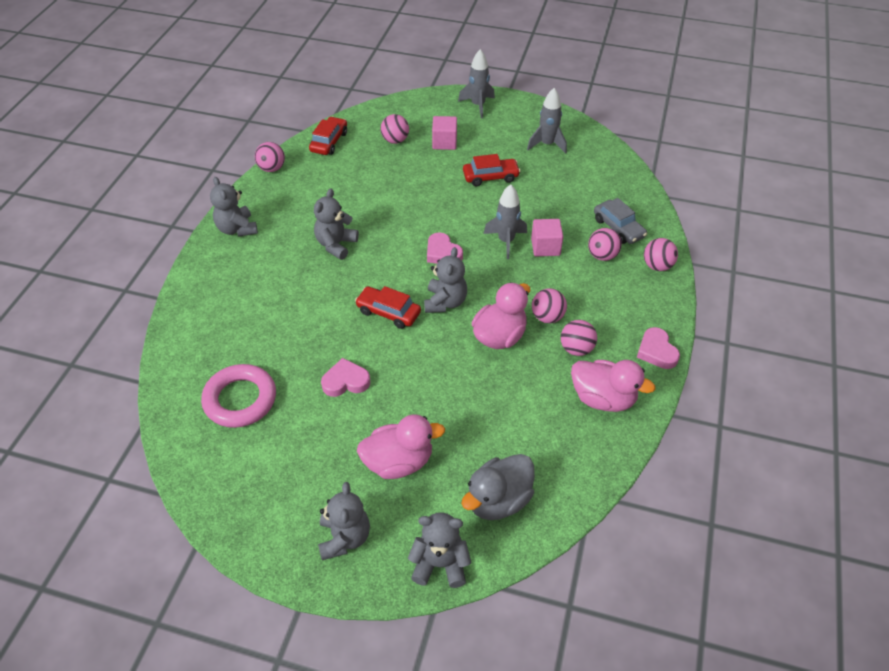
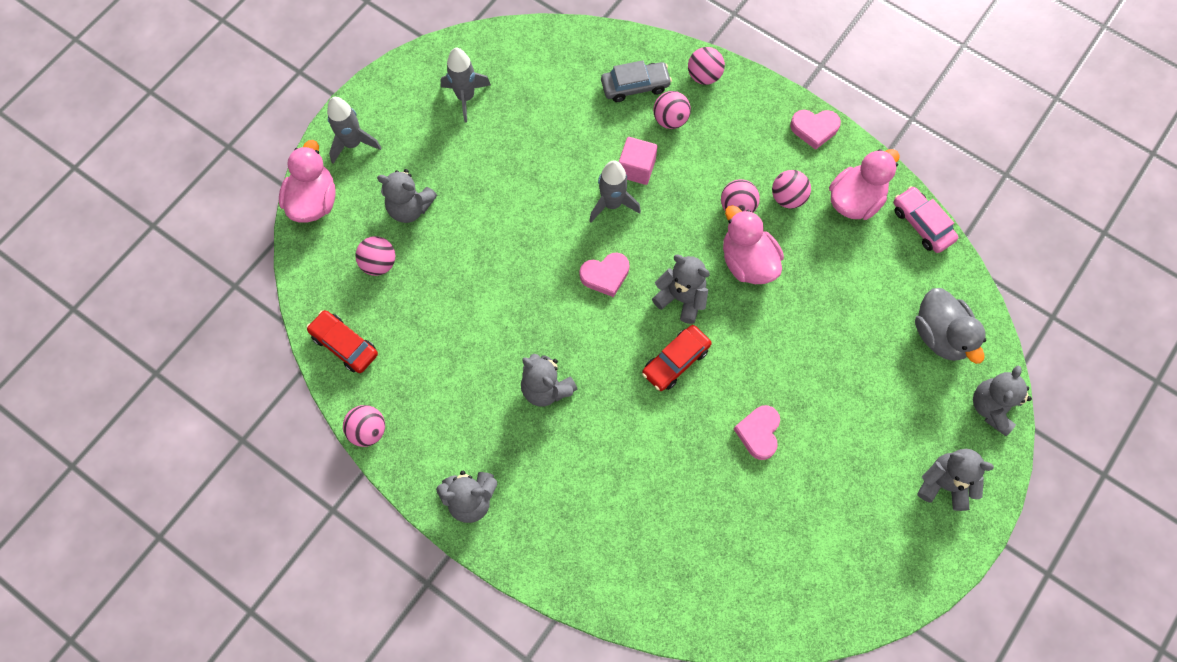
camera: 70 degrees left, 20 degrees up
pink ring [201,364,276,428] -> none
pink duck [357,414,445,479] -> pink duck moved to [279,140,336,223]
pink cube [432,116,457,150] -> grey teddy bear [377,169,437,223]
red car [463,154,520,186] -> none
none -> pink car [893,186,958,253]

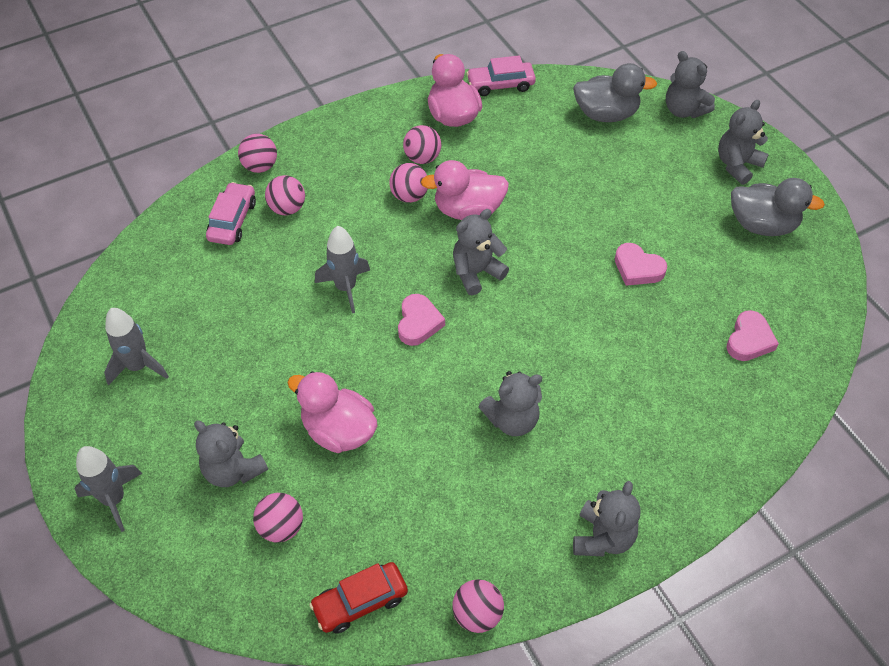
camera: 65 degrees left, 15 degrees down
pink duck [279,140,336,223] -> pink duck moved to [287,371,378,453]
grey teddy bear [377,169,437,223] -> grey teddy bear turned 90 degrees clockwise [194,421,268,487]
grey car [601,60,672,102] -> pink car [206,182,256,245]
pink cube [619,137,657,185] -> none
red car [642,325,711,391] -> none
pink heart [790,110,841,150] -> pink heart moved to [726,310,779,361]
none -> grey duck [731,178,825,236]

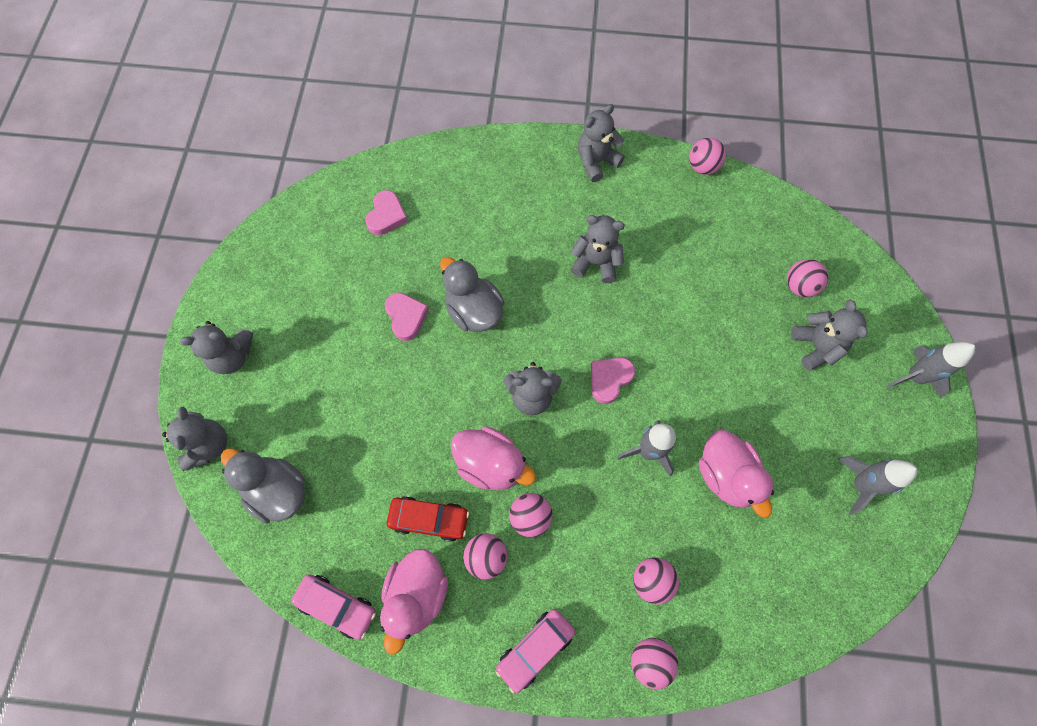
camera: 145 degrees left, 15 degrees up
pink car [206,182,256,245] -> pink car moved to [496,609,575,694]
pink duck [287,371,378,453] -> pink duck moved to [699,430,774,518]
red car [309,562,408,634] -> red car moved to [387,496,469,542]
pink heart [726,310,779,361] -> pink heart turned 135 degrees clockwise [365,190,408,235]
grey duck [731,178,825,236] -> grey duck moved to [440,257,505,332]

